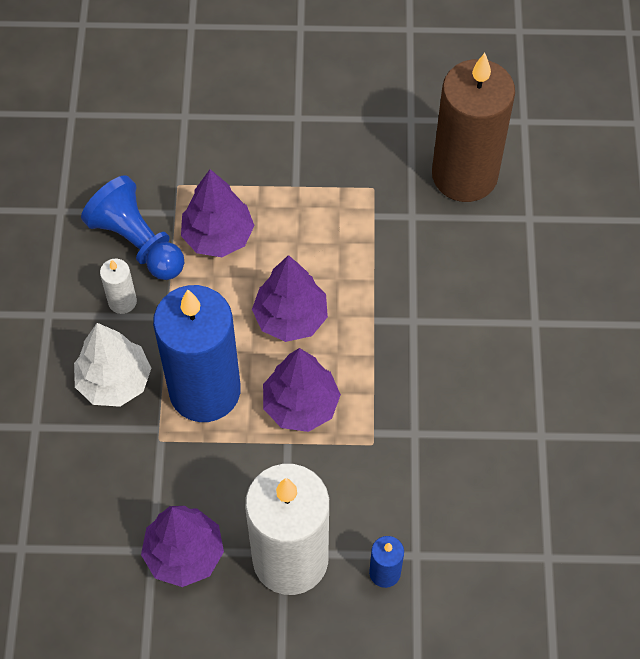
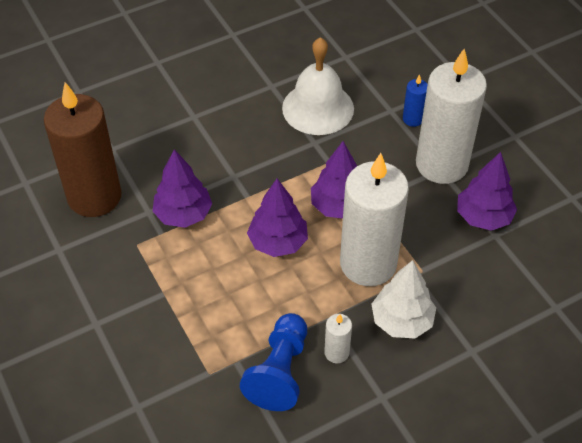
camera: 120 degrees left, 10 degrees down
blue candle [153,285,241,422] -> white candle [340,153,409,286]
purple tree [181,169,255,257] -> purple tree moved to [152,149,212,228]
none -> white bell [282,37,354,135]

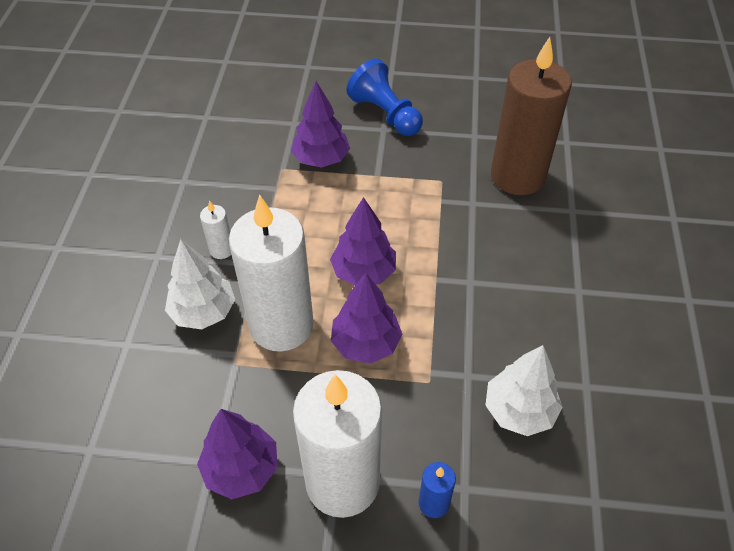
camera: 125 degrees right, 0 degrees up
purple tree [152,149,212,228] -> purple tree moved to [291,81,350,168]
blue pawn [240,313,307,411] -> blue pawn moved to [346,58,423,136]
white bell [282,37,354,135] -> white tree [485,345,562,436]

